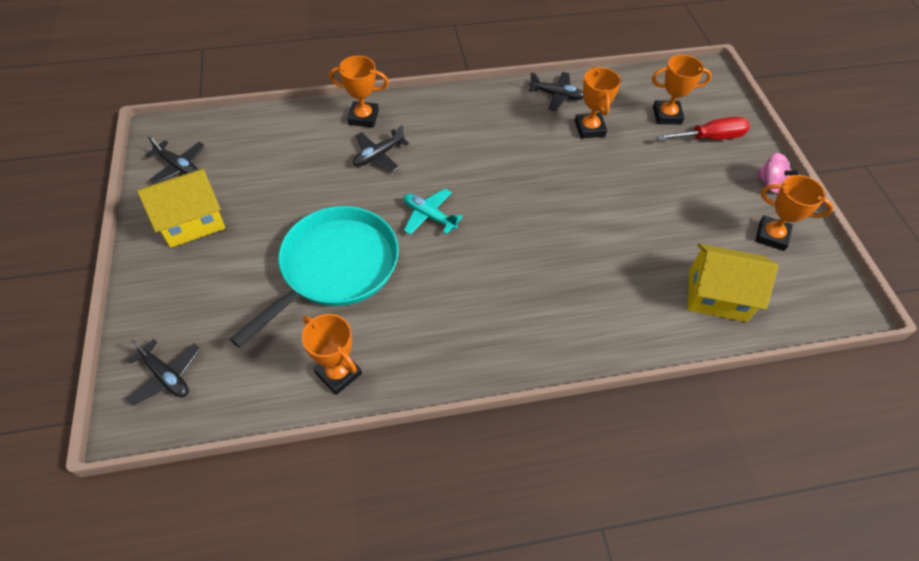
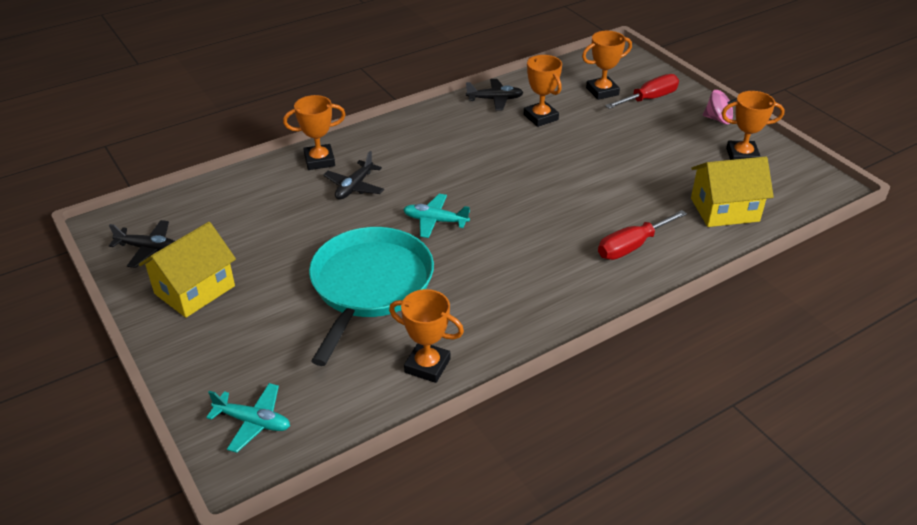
camera: 20 degrees left, 15 degrees down
black plane [126,339,201,406] -> turquoise plane [206,383,290,453]
none -> red screwdriver [598,210,687,260]

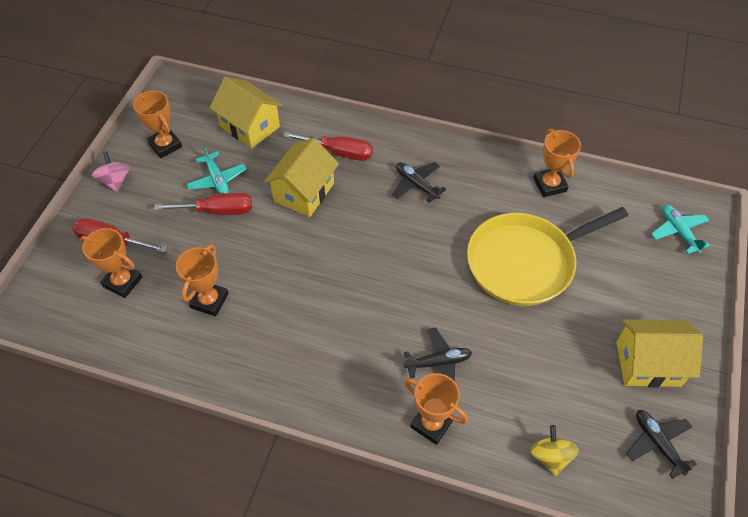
camera: 130 degrees left, 15 degrees up
turquoise pan [309,227,434,366] -> yellow pan [467,207,628,306]
turquoise plane [403,194,470,238] -> turquoise plane moved to [187,145,247,194]
black plane [466,79,523,111] -> black plane moved to [392,162,446,203]
none -> red screwdriver [154,193,252,215]
none -> yellow house [264,138,339,217]
none -> yellow spinning top [530,425,579,476]

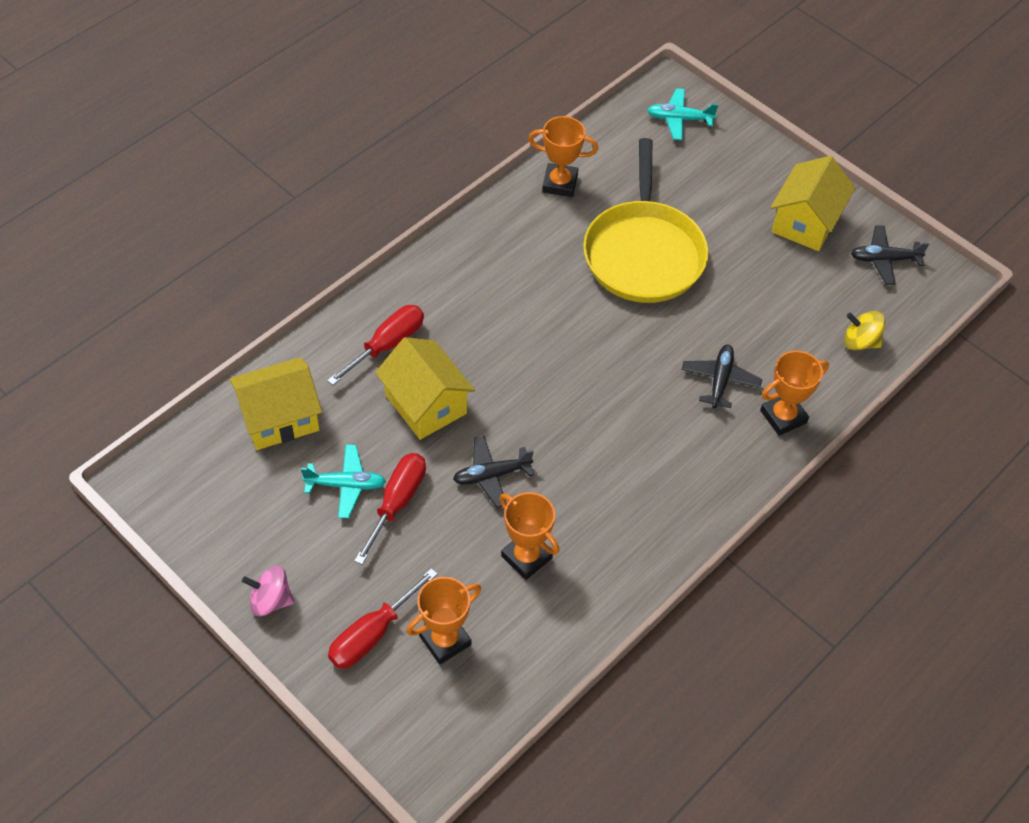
camera: 65 degrees left, 0 degrees up
orange trophy [133,91,182,158] -> none
black plane [392,162,446,203] -> black plane moved to [453,436,534,508]

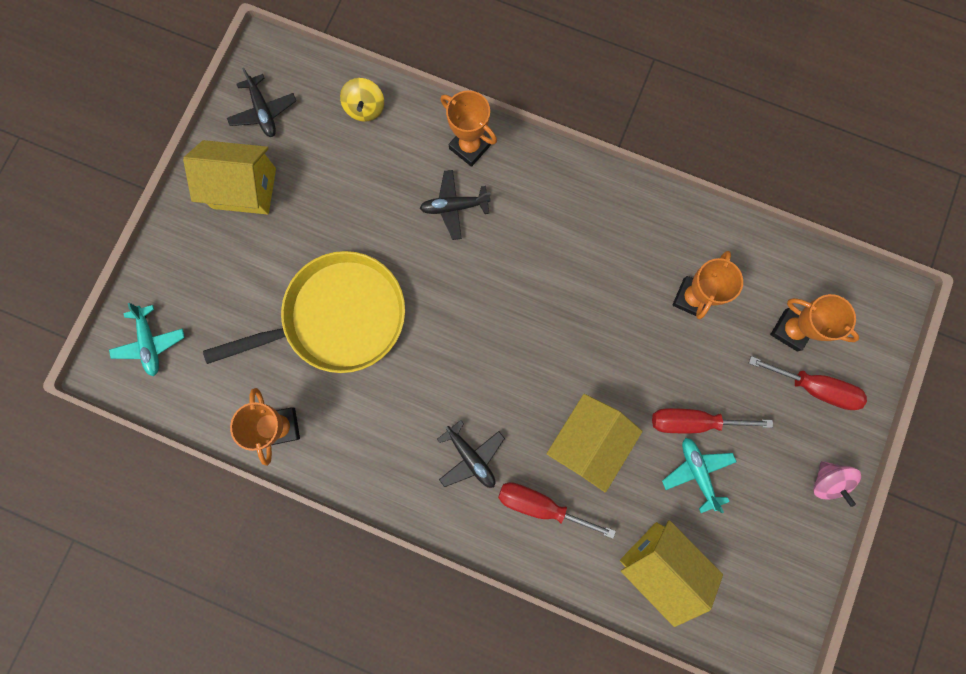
camera: 110 degrees left, 25 degrees up
black plane [453,436,534,508] -> black plane moved to [437,420,505,488]

